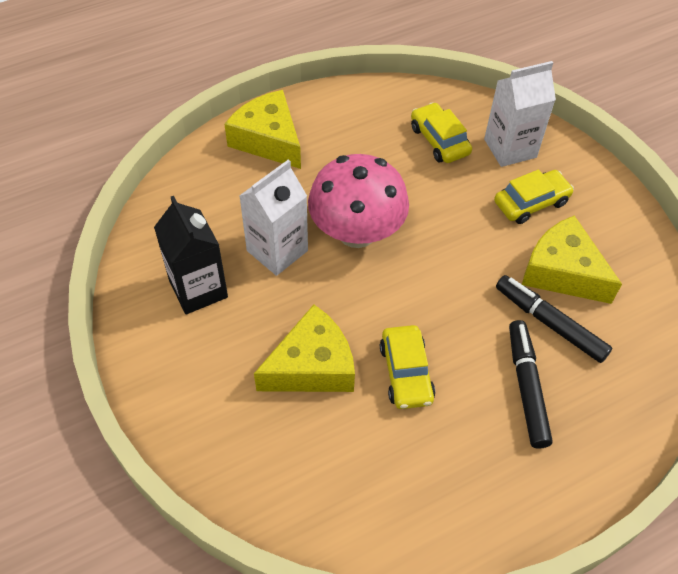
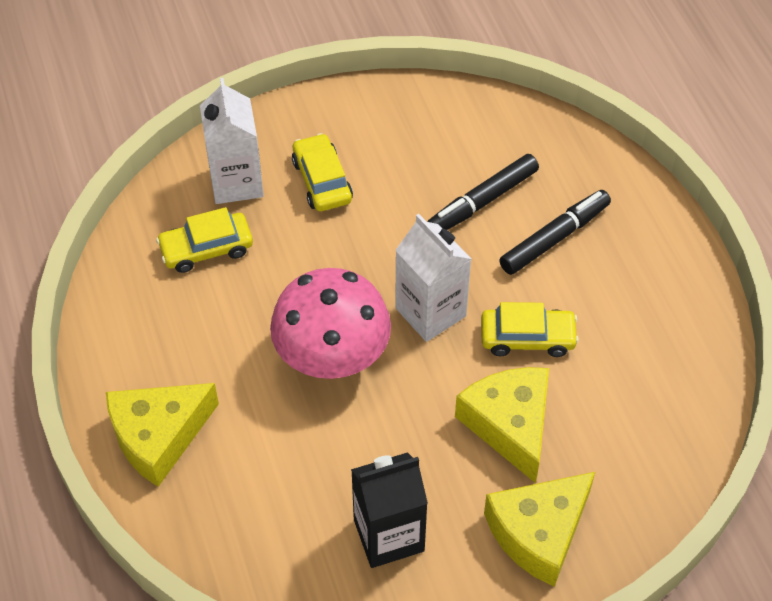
camera: 80 degrees left, 0 degrees up
white carton [239,159,308,276] -> white carton moved to [395,214,471,342]
black marker [509,320,553,449] -> black marker turned 135 degrees clockwise [499,190,611,275]
yellow cheese [522,215,622,304] -> yellow cheese moved to [484,472,595,587]

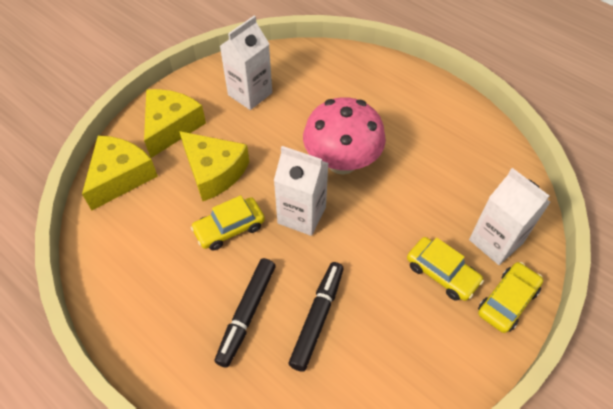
camera: 150 degrees right, 0 degrees up
yellow cheese [106,383,219,487] -> yellow cheese moved to [82,136,158,210]
yellow car [156,207,253,273] -> yellow car moved to [478,262,543,333]
black carton [351,452,428,568] -> white carton [220,16,272,110]

